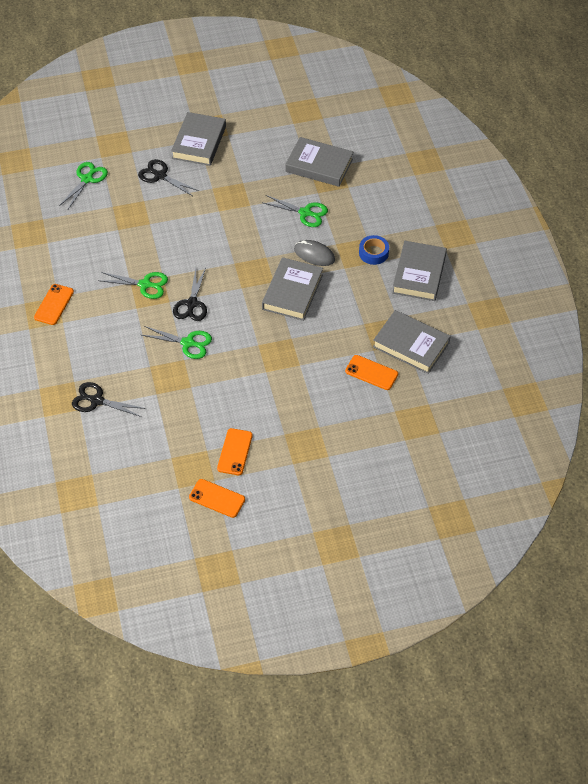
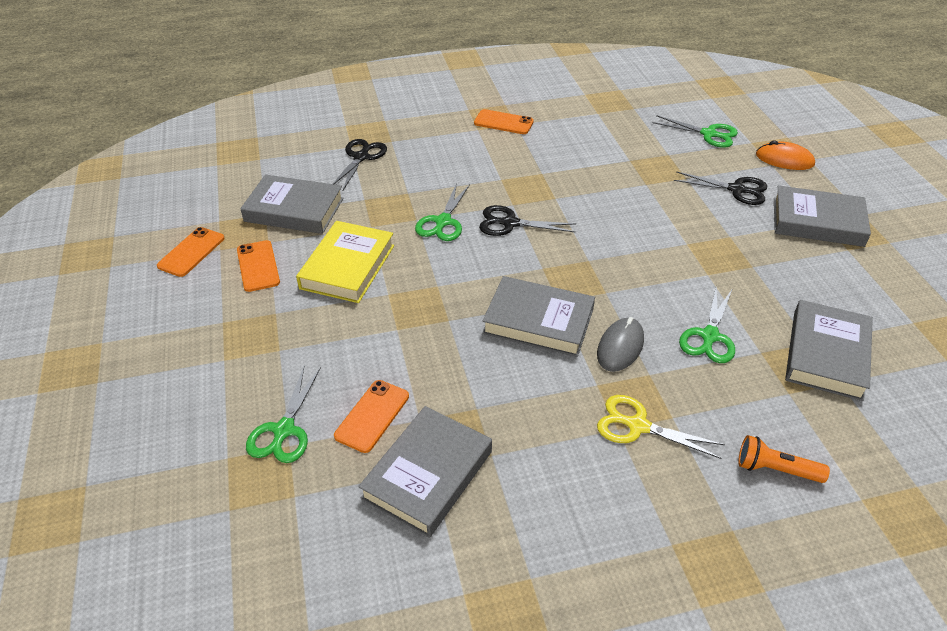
camera: 90 degrees right, 10 degrees down
green scissors [99,272,168,299] -> green scissors moved to [246,367,321,463]
black scissors [138,159,199,196] -> black scissors turned 75 degrees clockwise [674,171,767,205]
orange phone [217,428,253,475] -> orange phone turned 60 degrees clockwise [237,240,280,292]
blue tape [359,235,389,265] -> yellow scissors [597,395,725,459]
grey book [392,241,447,301] -> grey book moved to [240,175,344,234]
none -> yellow book [296,221,394,303]
none -> orange flashlight [738,435,830,483]
none -> orange mouse [756,141,815,170]

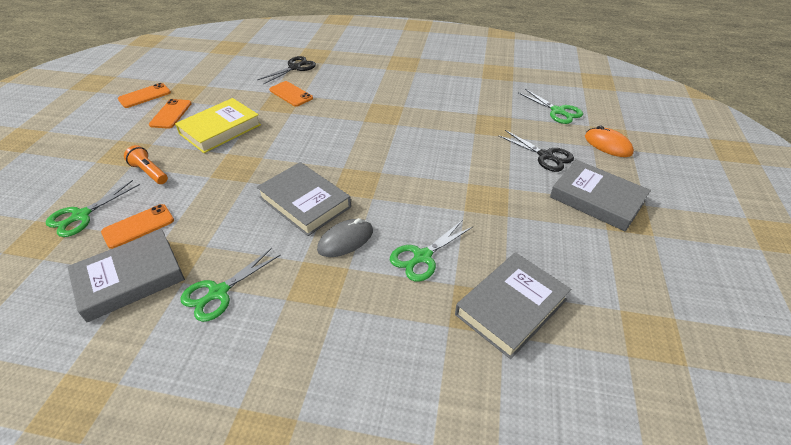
camera: 25 degrees right, 0 degrees up
grey book [240,175,344,234] -> none
green scissors [415,183,470,241] -> green scissors moved to [180,248,281,322]
orange phone [474,109,534,134] -> orange phone moved to [269,81,313,107]
black scissors [479,205,576,236] -> none
yellow scissors [597,395,725,459] -> none
orange flashlight [738,435,830,483] -> orange flashlight moved to [124,145,168,184]

